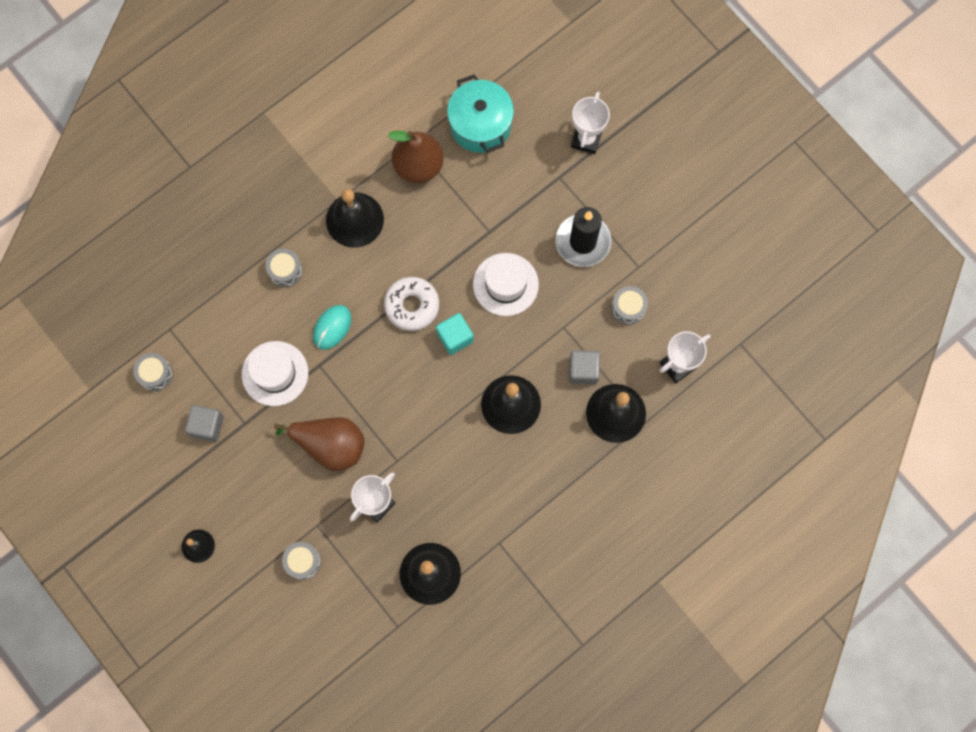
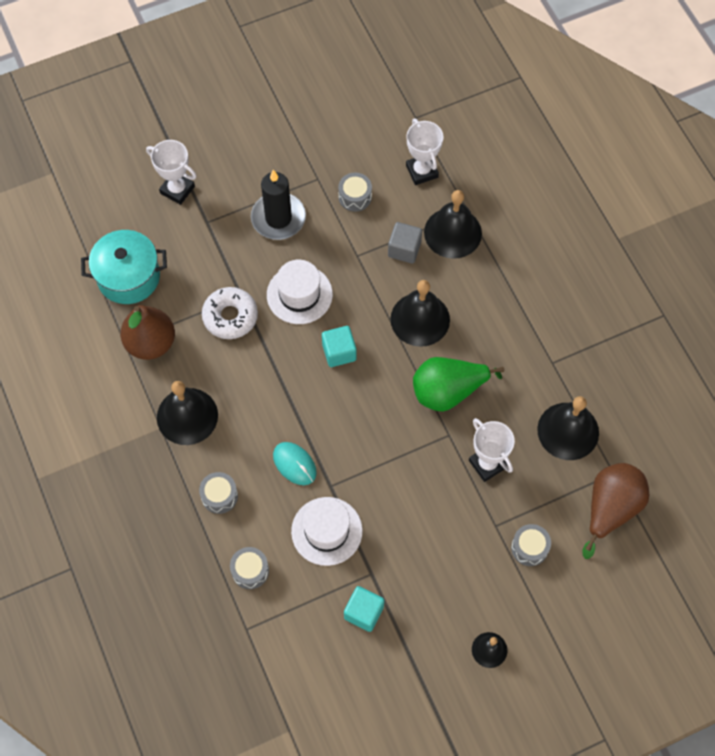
camera: 75 degrees left, 10 degrees down
grey drum [133,353,173,391] -> grey drum moved to [230,547,269,589]
grey cube [185,405,224,442] -> turquoise cube [344,586,385,632]
brown pear [274,417,364,471] -> brown pear moved to [582,463,649,559]
white donut [384,277,439,331] -> white donut moved to [202,287,258,339]
none -> green pear [413,357,504,412]

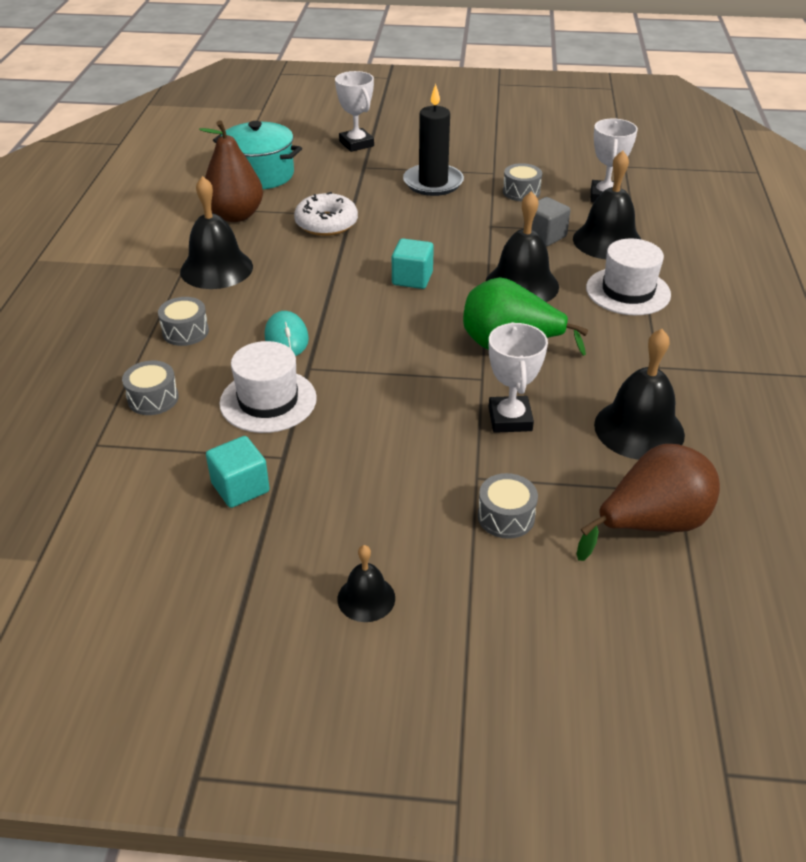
camera: 30 degrees right, 25 degrees down
white hat [267,260,333,324] -> white hat moved to [586,238,671,315]

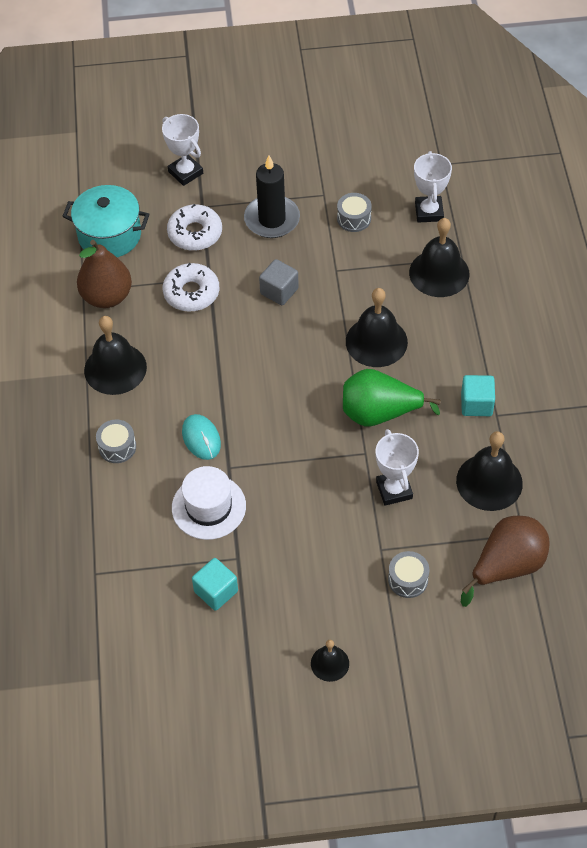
camera: 10 degrees left, 15 degrees up
grey drum [122,361,179,415] -> none
turquoise cube [392,239,434,289] -> turquoise cube moved to [461,375,495,416]
grey cube [523,197,570,247] -> grey cube moved to [259,259,299,305]
white hat [586,238,671,315] -> none
none -> white donut [167,204,222,251]

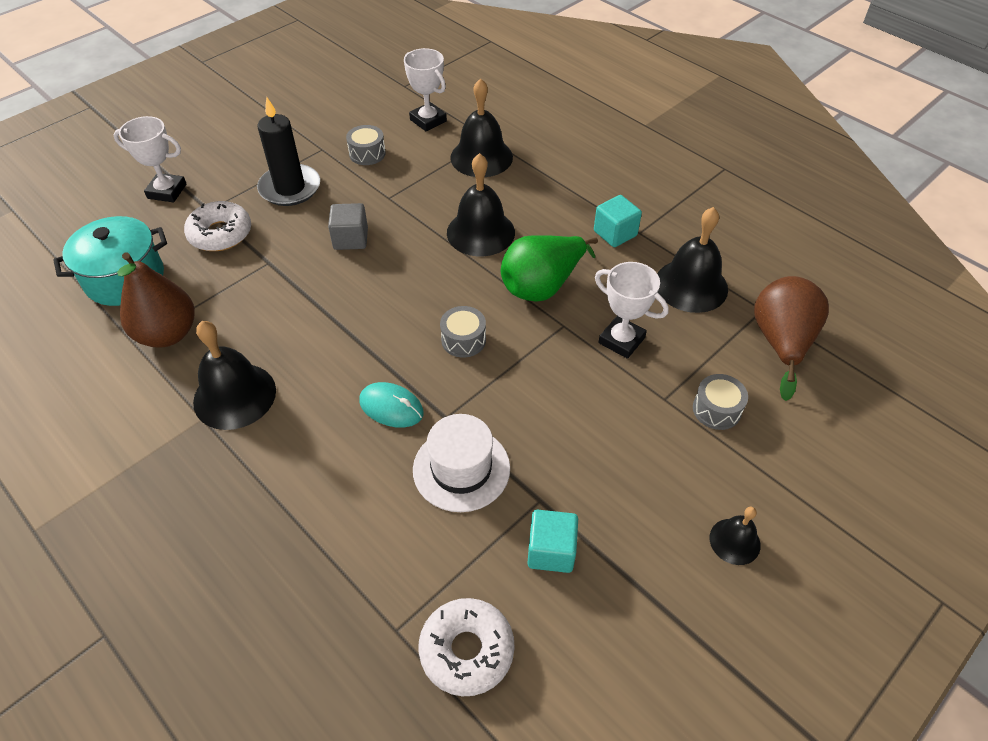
camera: 40 degrees left, 5 degrees down
grey drum [96,420,136,463] -> grey drum moved to [440,306,486,358]
white donut [163,263,219,312] -> white donut moved to [419,598,515,696]

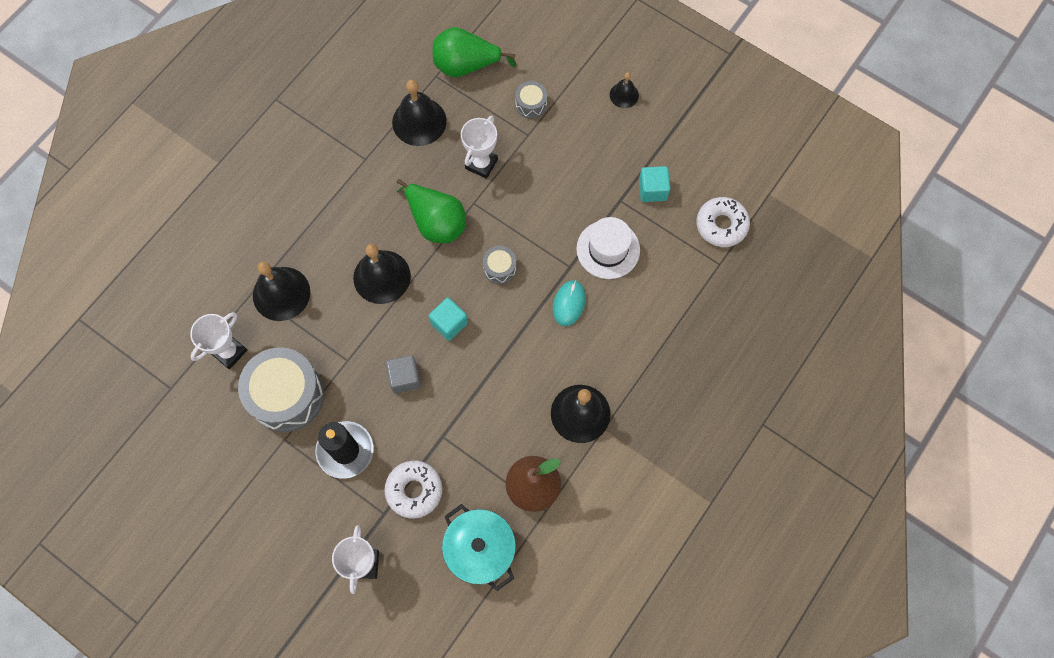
camera: 100 degrees left, 20 degrees up
grey drum [346,125,386,165] -> grey drum [238,347,324,432], size x2.16
turquoise cube [594,195,642,247] -> turquoise cube moved to [429,298,468,341]
brown pear [754,276,829,401] -> green pear [433,27,516,77]

